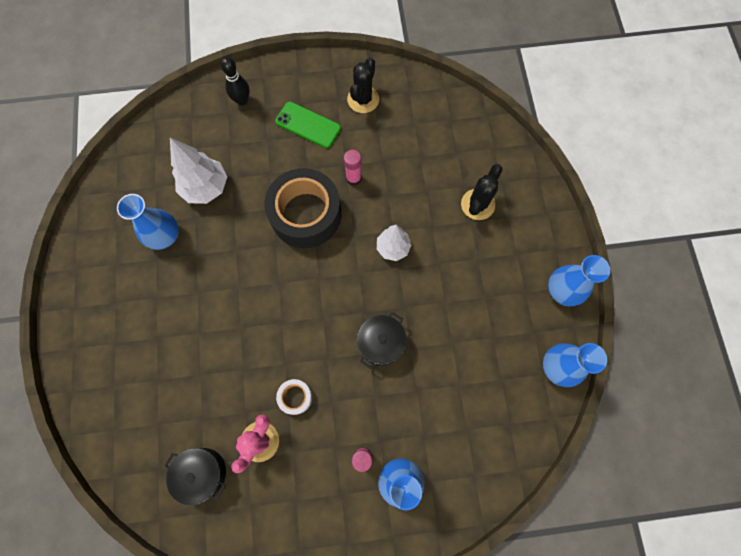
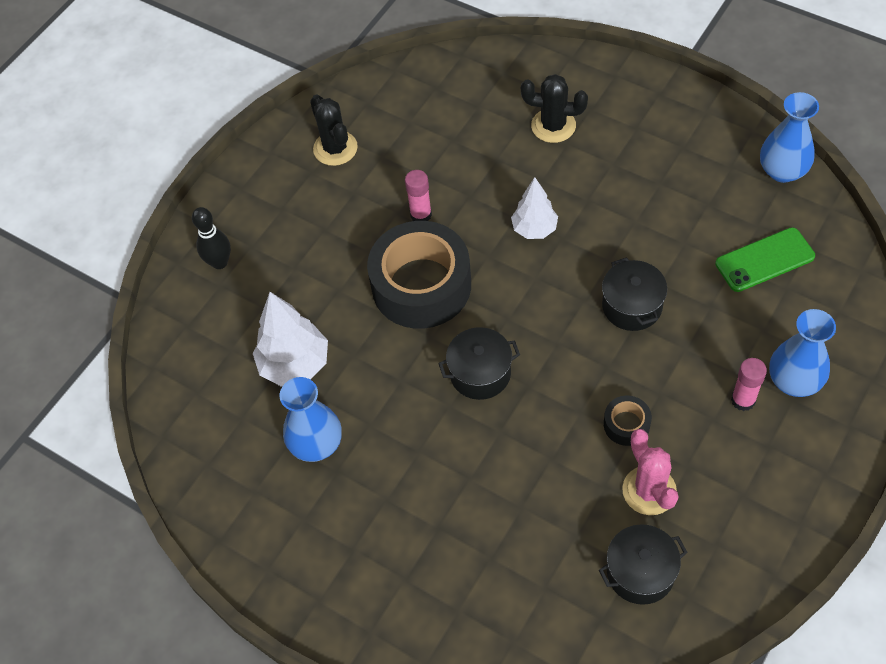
camera: 45 degrees left, 15 degrees down
green phone [275,102,341,148] -> green phone moved to [715,227,815,292]
white tape [276,379,312,415] -> black tape [604,396,652,446]
black cactus [461,164,503,220] -> black cactus turned 60 degrees counterclockwise [521,74,588,143]
blue vase [548,255,610,306] -> none
none -> black pot [438,327,520,400]

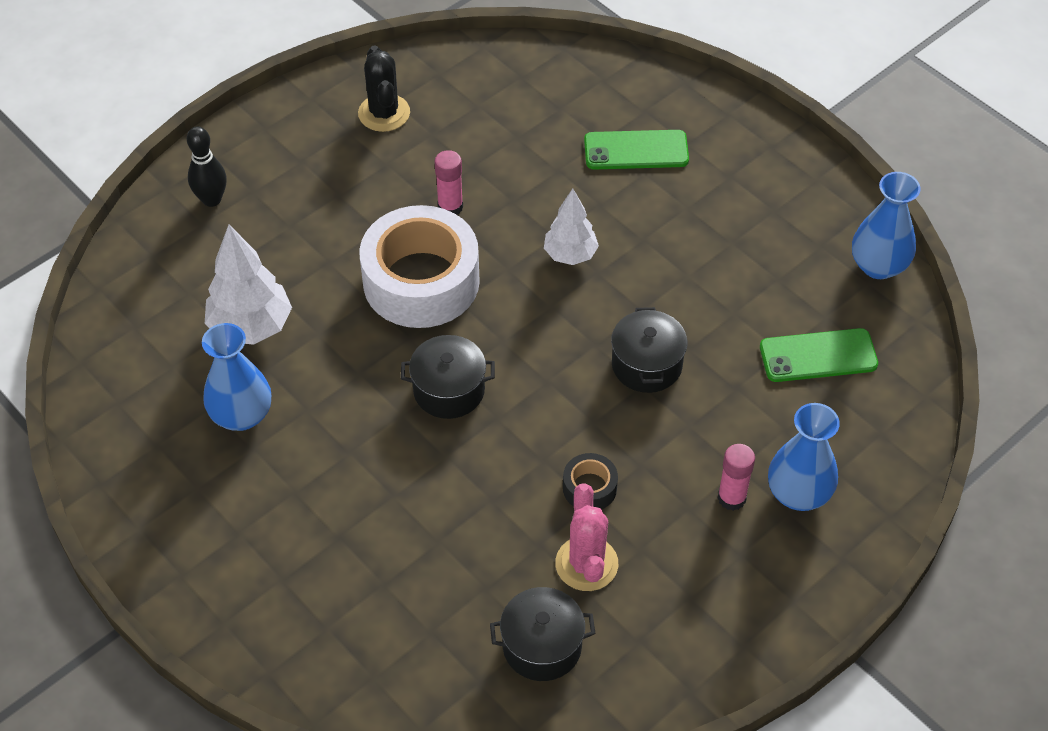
camera: 10 degrees right, 5 degrees down
black tape [367,221,471,329] -> white tape [359,205,480,328]
black cactus [521,74,588,143] -> green phone [584,130,689,170]

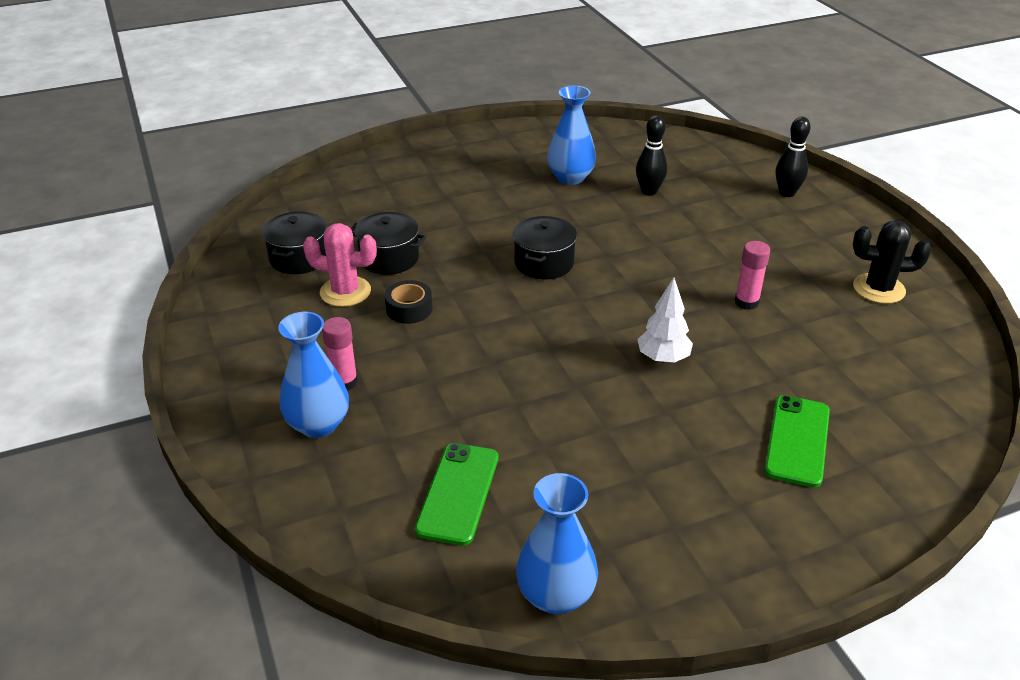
camera: 110 degrees right, 15 degrees down
white tree [205,225,292,345] -> black bowling pin [636,115,667,196]
white tape [359,205,480,328] -> none
black pot [611,307,687,393] -> black pot moved to [351,212,426,275]

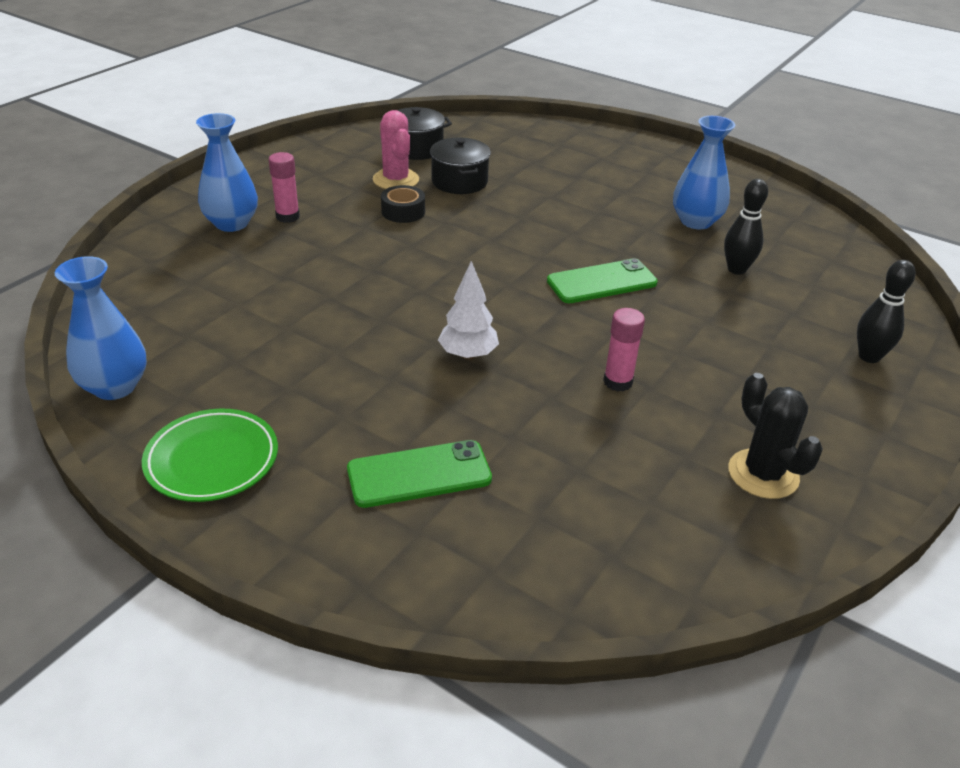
camera: 55 degrees right, 0 degrees up
green phone [415,443,499,546] -> green phone moved to [547,258,658,303]
black pot [513,216,577,279] -> none
none -> green plate [142,409,278,502]

